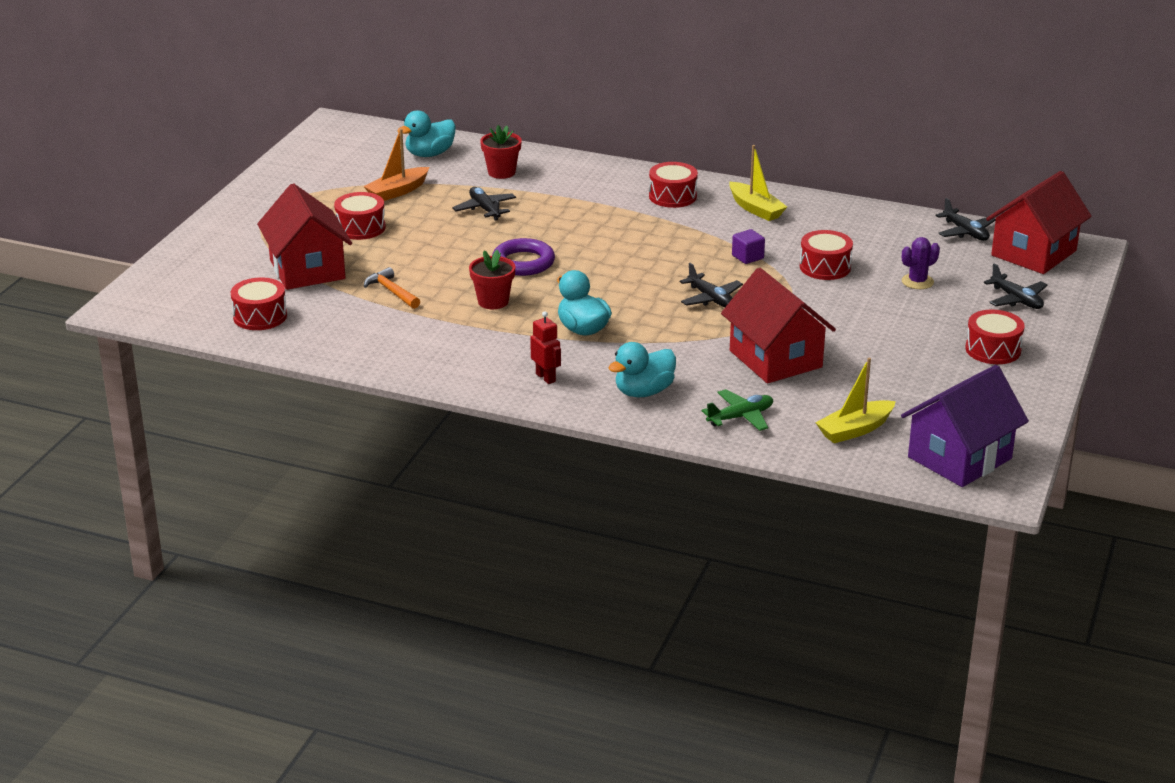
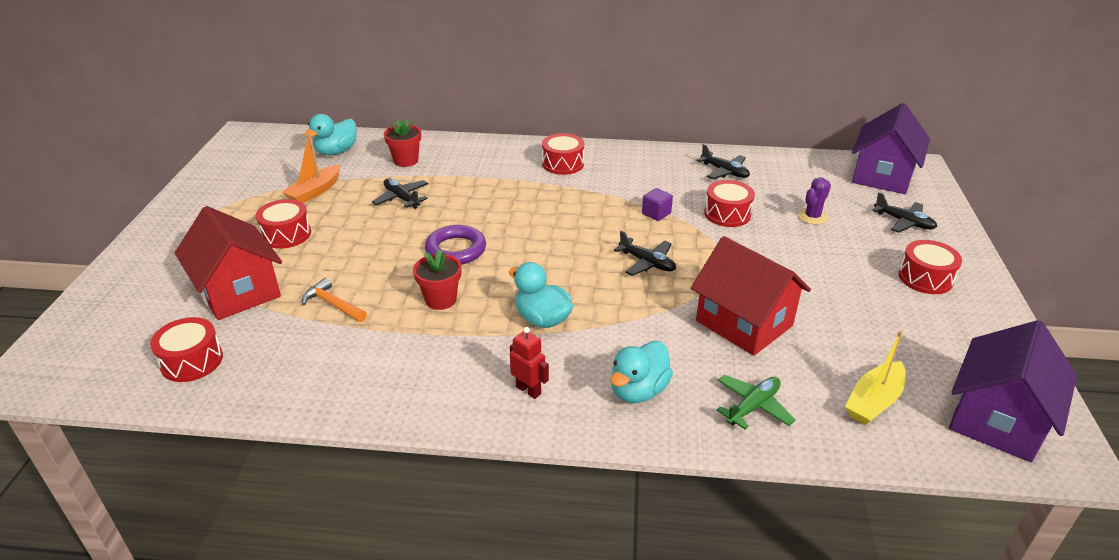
camera: 15 degrees left, 5 degrees up
yellow boat [729,145,787,221] -> none
black plane [936,198,996,241] -> black plane moved to [697,144,750,179]
red house [986,171,1091,274] -> purple house [852,103,930,194]

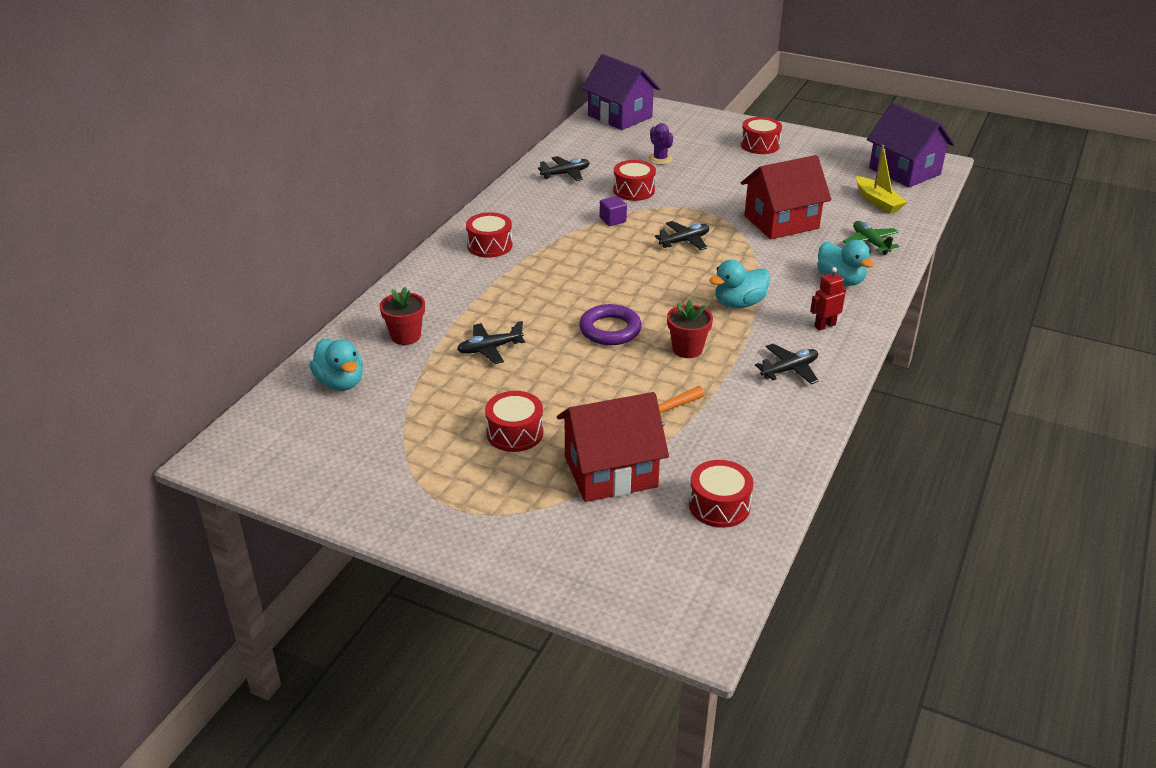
camera: 70 degrees left, 0 degrees up
orange boat [282,133,341,203] -> none
black plane [872,192,937,233] -> black plane moved to [755,344,819,384]

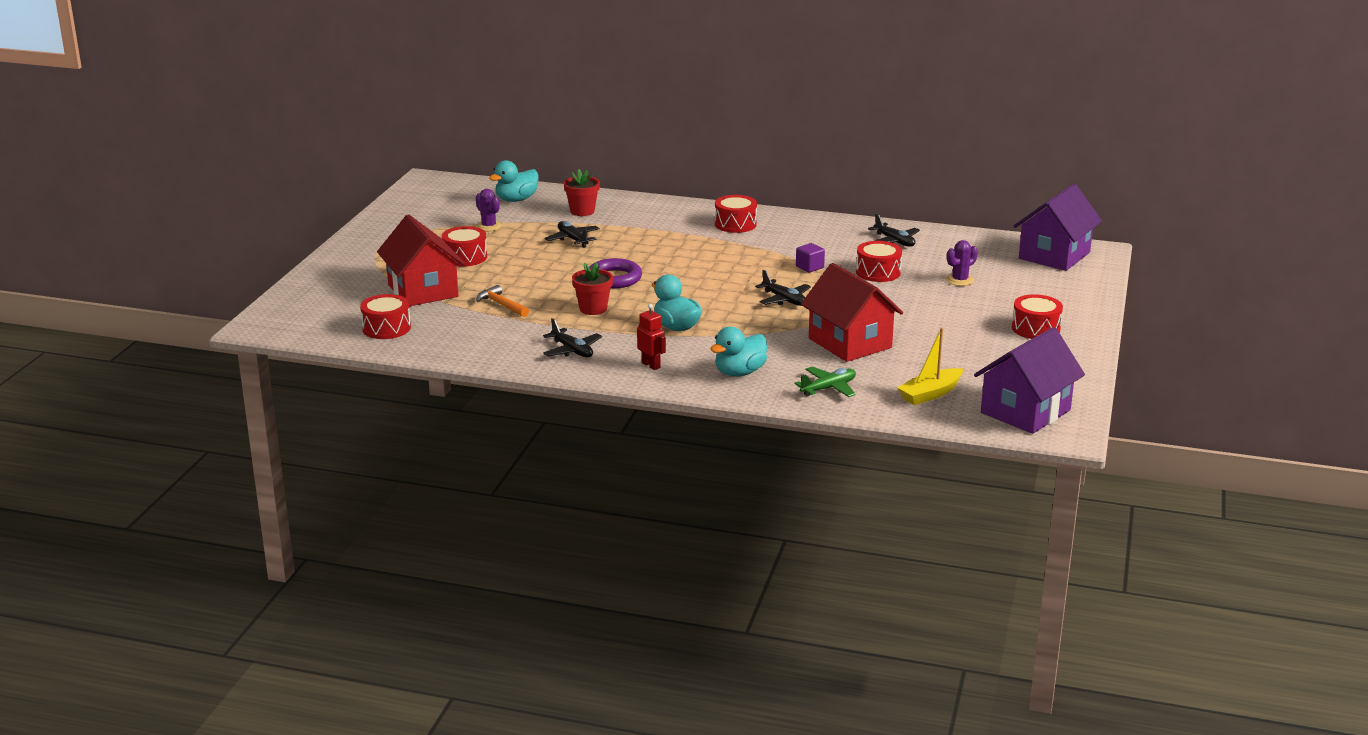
camera: 80 degrees right, 10 degrees down
none -> purple cactus [476,189,502,231]

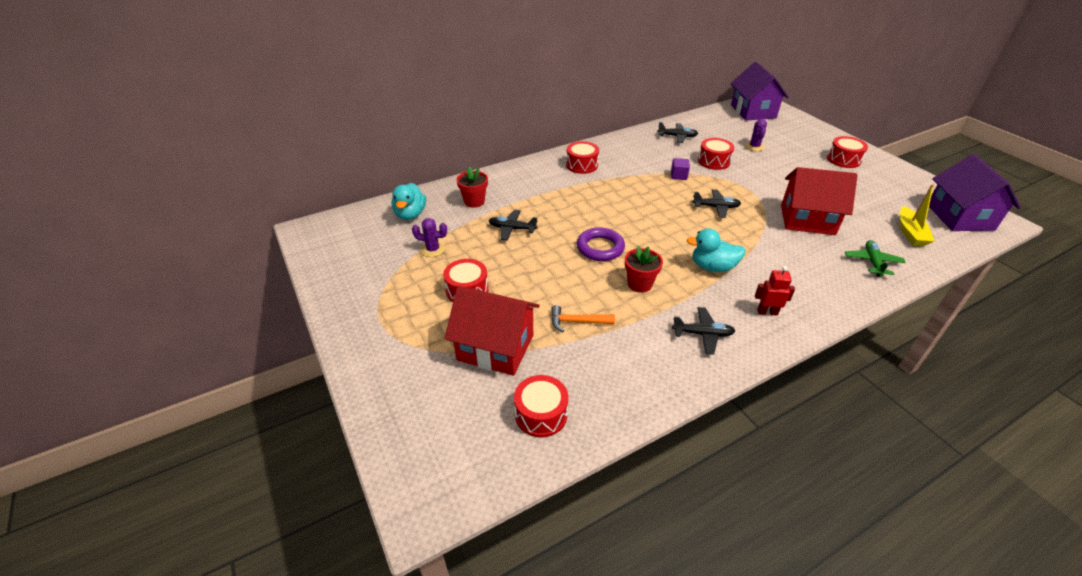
camera: 45 degrees left, 15 degrees up
turquoise duck [710,327,767,377] -> none

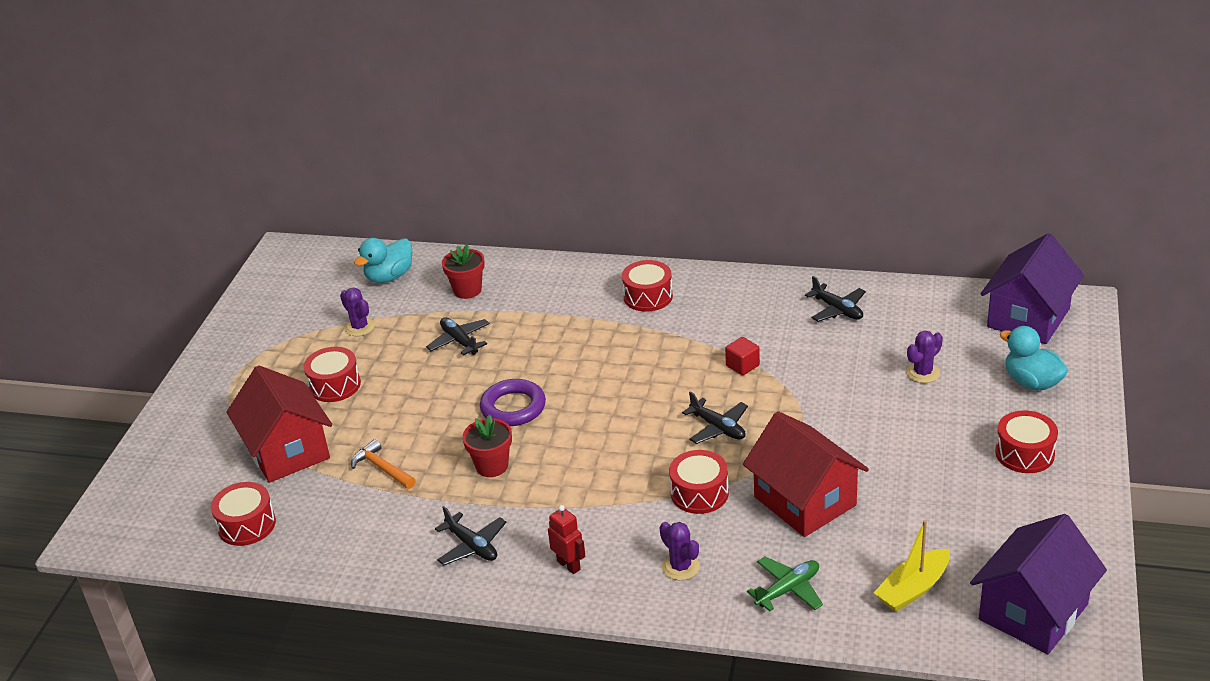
camera: 45 degrees right, 5 degrees down
purple cube [671,158,690,180] -> red cube [725,337,760,376]
turquoise duck [686,228,746,272] -> turquoise duck moved to [1000,326,1068,391]
red drum [698,138,734,170] -> red drum moved to [669,450,729,514]
none -> purple cactus [660,522,700,580]

